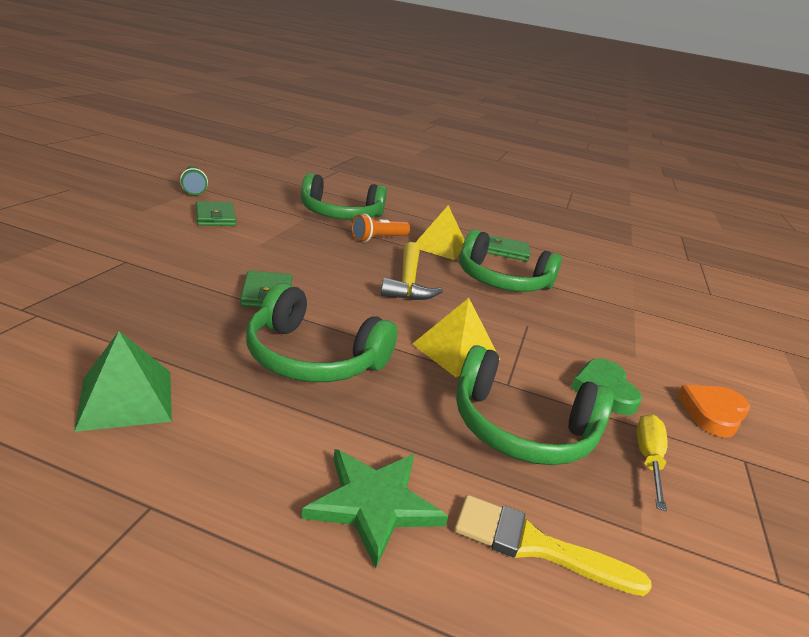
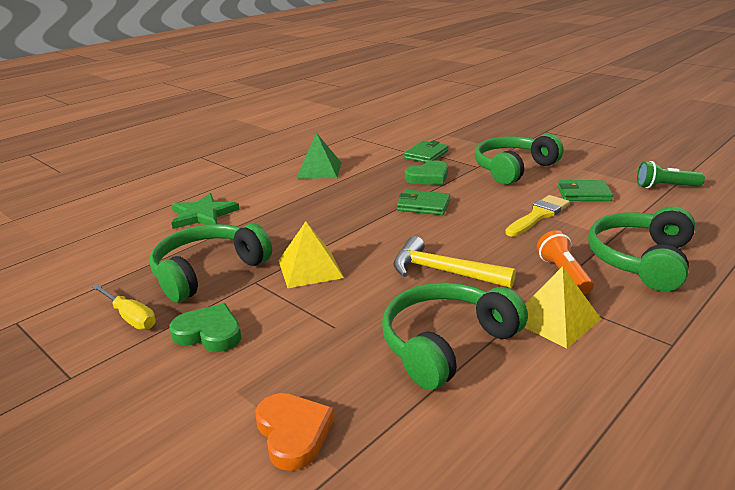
camera: 120 degrees right, 0 degrees up
green headphones [246,283,397,382] -> green headphones moved to [475,134,564,185]
yellow brush [454,495,652,596] -> yellow brush moved to [505,195,570,237]
green wallet [487,235,530,261] -> green wallet moved to [404,141,448,163]
orange heart [677,385,750,437] -> orange heart moved to [255,393,334,471]
none -> green heart [405,160,448,185]

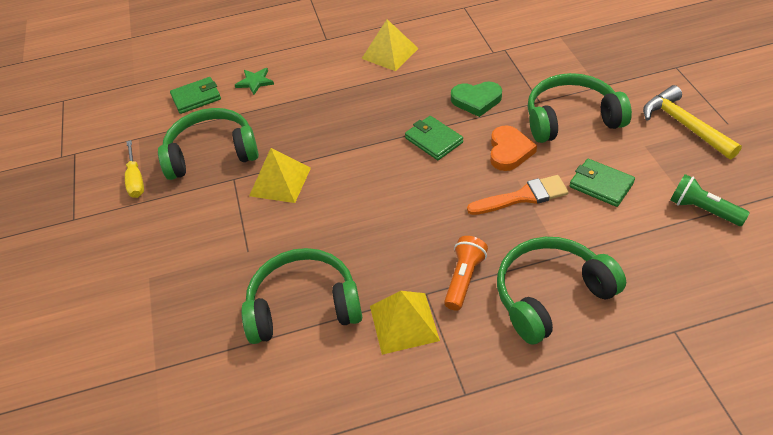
camera: 35 degrees right, 20 degrees up
green heart [169,303,241,352] -> none
green star [171,193,240,229] -> green star [235,68,274,95], size x0.62
orange heart [255,393,334,471] -> orange heart moved to [490,125,537,171]
green pyramid [296,133,341,179] -> yellow pyramid [361,19,419,71]
yellow hammer [393,236,516,288] -> yellow hammer moved to [643,85,742,159]
green wallet [404,141,448,163] -> green wallet moved to [170,77,221,114]
yellow brush [505,195,570,237] -> orange brush [467,175,569,215]

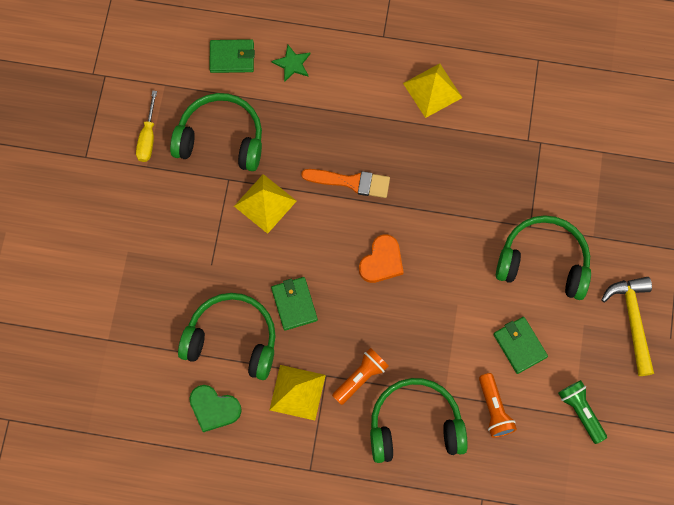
camera: 20 degrees right, 25 degrees up
green wallet [405,116,463,160] -> green wallet moved to [271,277,318,331]
green heart [451,81,502,117] -> green heart moved to [189,385,242,432]
orange brush [467,175,569,215] -> orange brush moved to [301,169,390,198]
orange heart [490,125,537,171] -> orange heart moved to [359,235,404,283]
none -> orange flashlight [479,373,517,438]

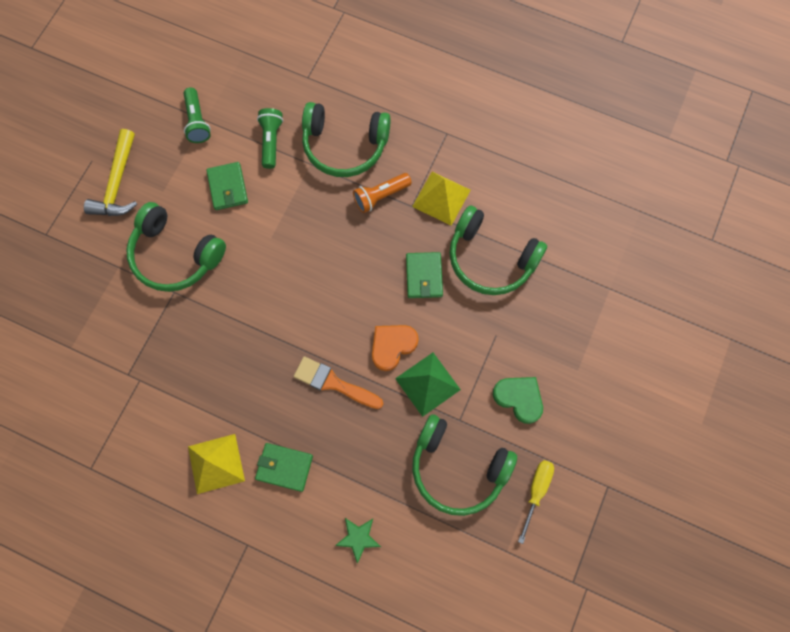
camera: 165 degrees left, 0 degrees up
green heart [189,385,242,432] -> green heart moved to [493,377,543,424]
green wallet [209,39,255,73] -> green wallet moved to [255,443,313,492]
yellow pyramid [234,174,296,234] -> green pyramid [395,353,461,417]
orange heart [359,235,404,283] -> orange heart moved to [372,325,419,371]
orange flashlight [479,373,517,438] -> green flashlight [257,108,283,169]

